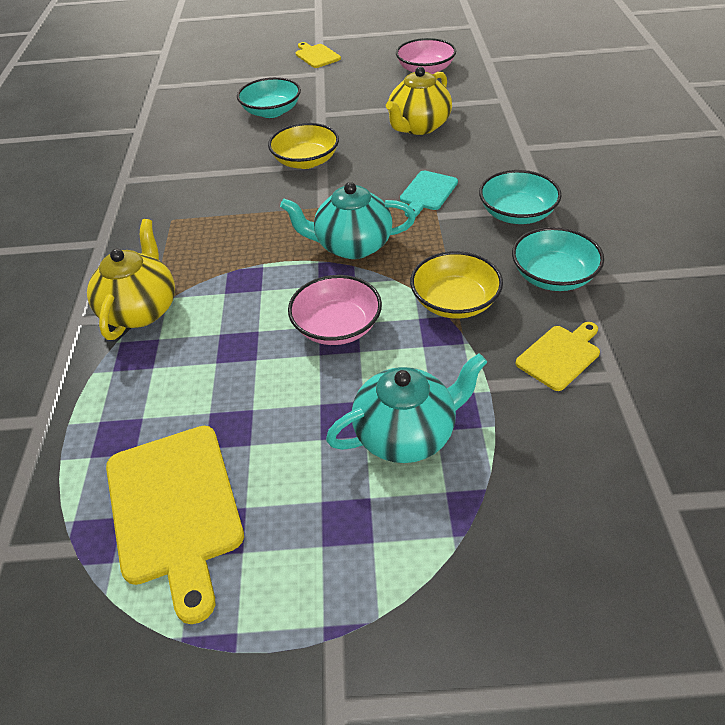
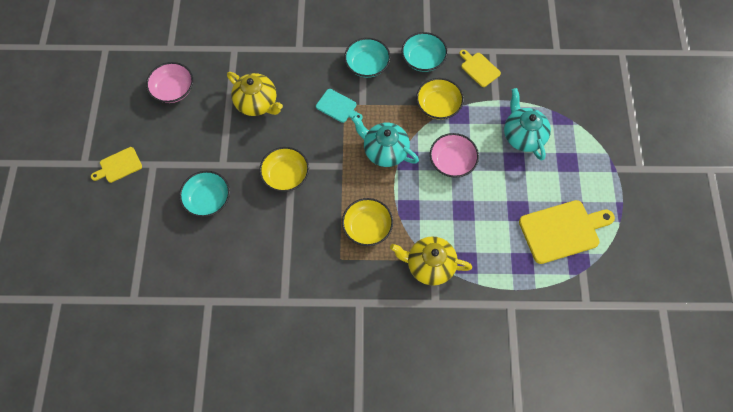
camera: 90 degrees left, 20 degrees up
turquoise teapot [280,182,416,259] -> turquoise teapot turned 120 degrees clockwise [351,116,419,167]
none -> yellow bowl [342,198,393,246]

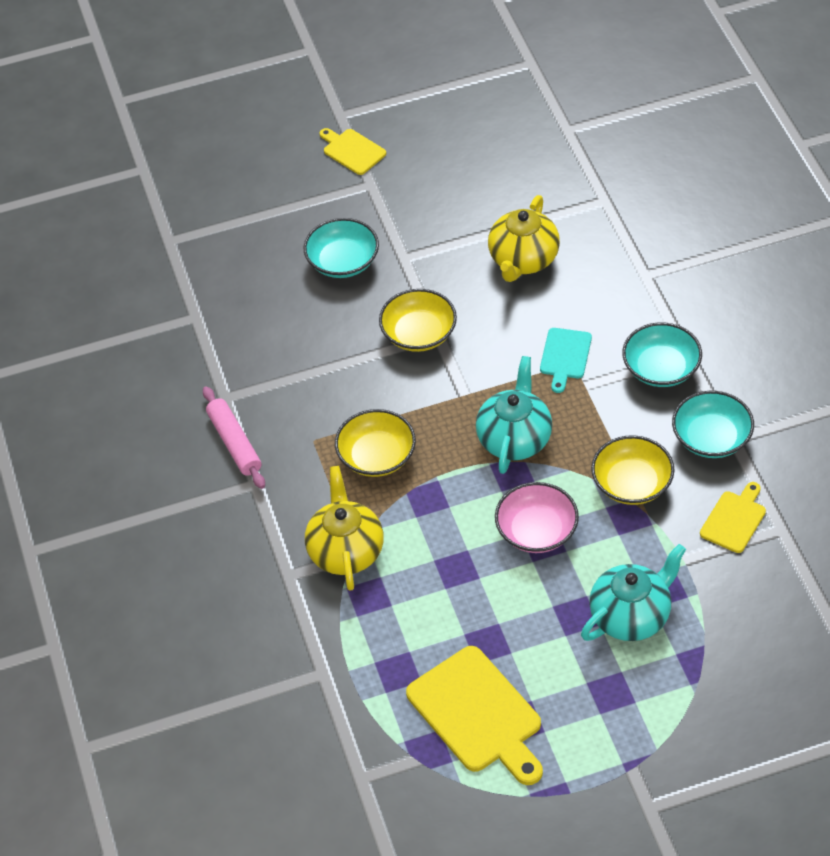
camera: 75 degrees right, 15 degrees down
pink bowl [146,62,193,103] -> none
none -> pink rolling pin [203,386,265,489]

